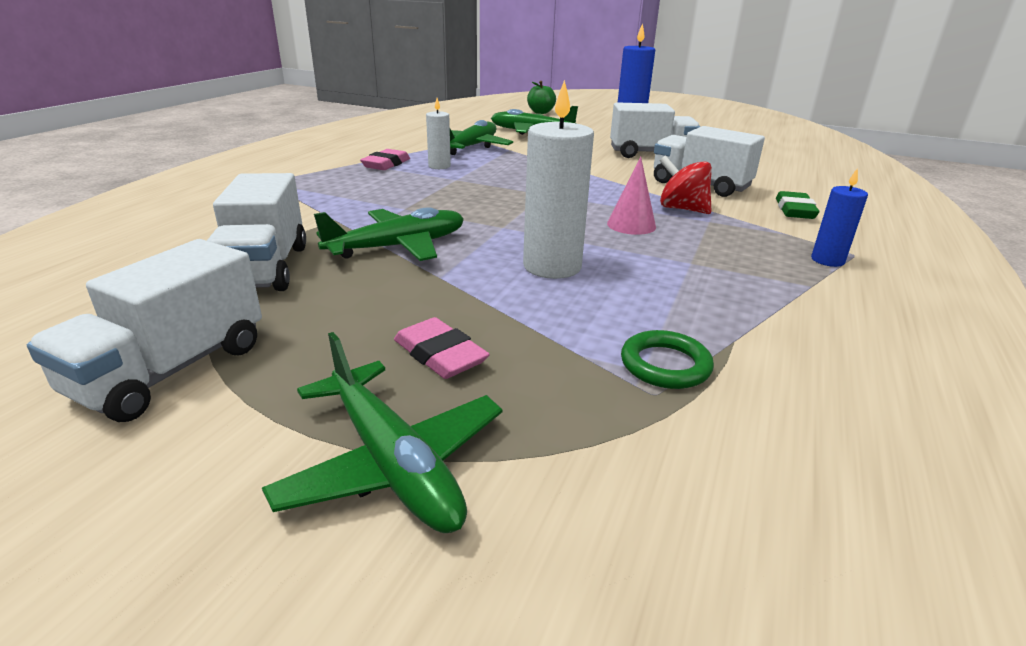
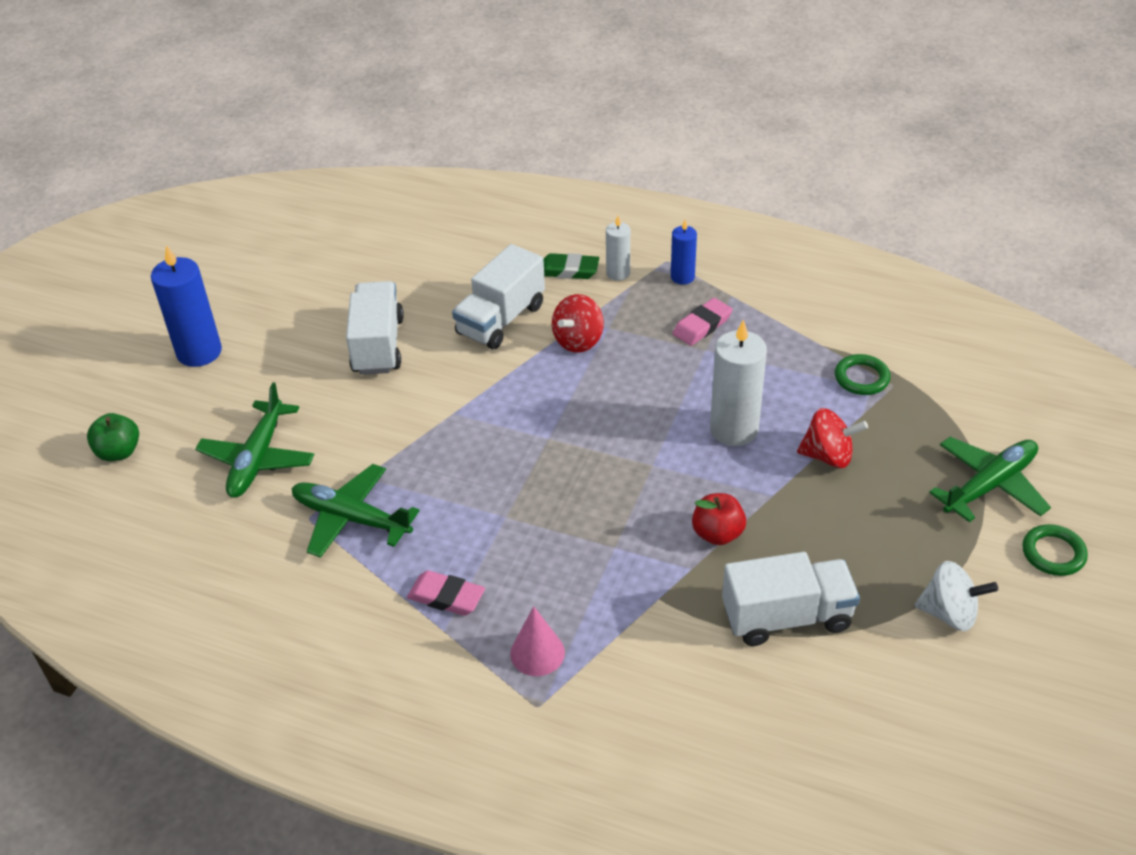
camera: 90 degrees left, 15 degrees up
white truck [27,239,262,422] -> white spinning top [915,561,998,631]
green plane [314,207,464,261] -> red apple [692,493,746,545]
pink eraser [394,317,490,379] -> pink eraser moved to [673,298,732,346]
white candle [426,98,451,169] -> white candle moved to [606,216,630,281]
pink cone [607,156,656,235] -> pink cone moved to [510,606,565,676]
none -> red spinning top [797,408,868,468]
none -> green ring [1022,524,1088,576]

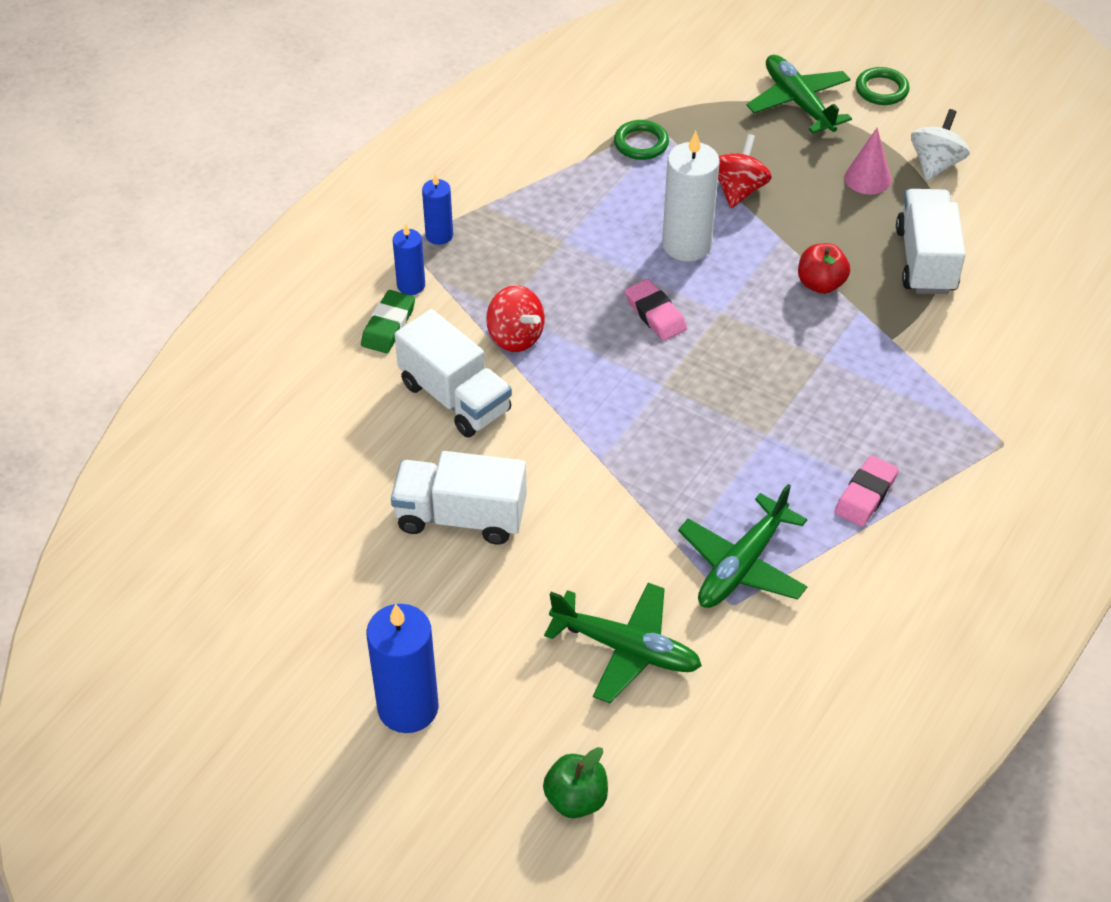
camera: 80 degrees left, 5 degrees up
pink cone [510,606,565,676] -> pink cone moved to [845,128,891,194]
white candle [606,216,630,281] -> blue candle [393,224,425,295]
pink eraser [673,298,732,346] -> pink eraser moved to [625,279,687,341]

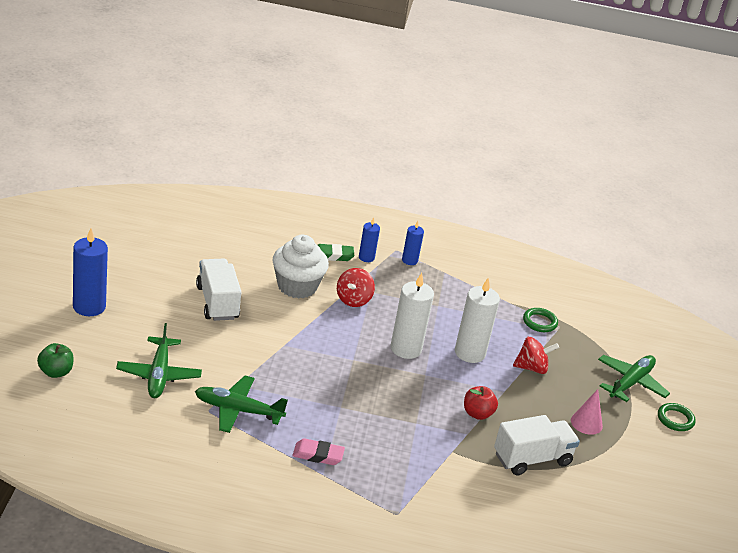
camera: 60 degrees right, 15 degrees down
white truck [395,309,512,438] -> white cupcake [273,235,329,299]
pink eraser [625,279,687,341] -> white candle [391,273,434,359]
white spinning top [911,109,970,181] -> none

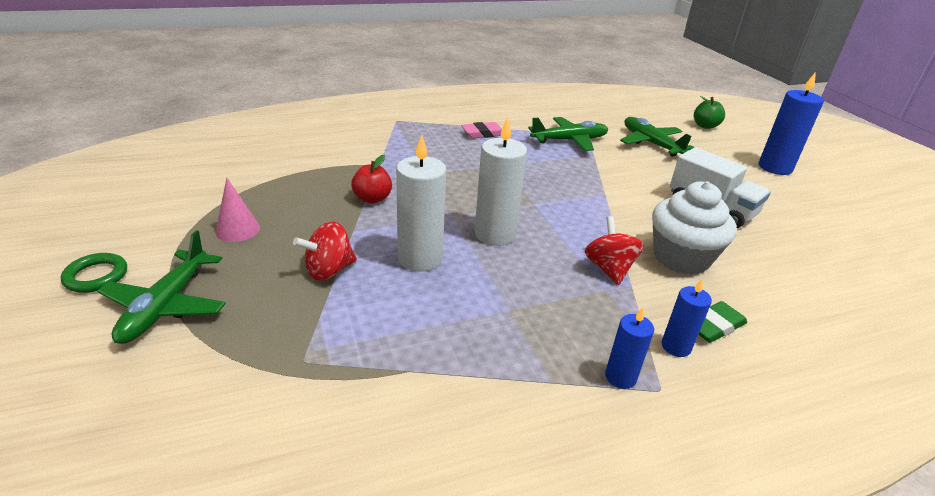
camera: 155 degrees right, 0 degrees up
white truck [494,415,580,476] -> none
green ring [523,308,558,332] -> none

